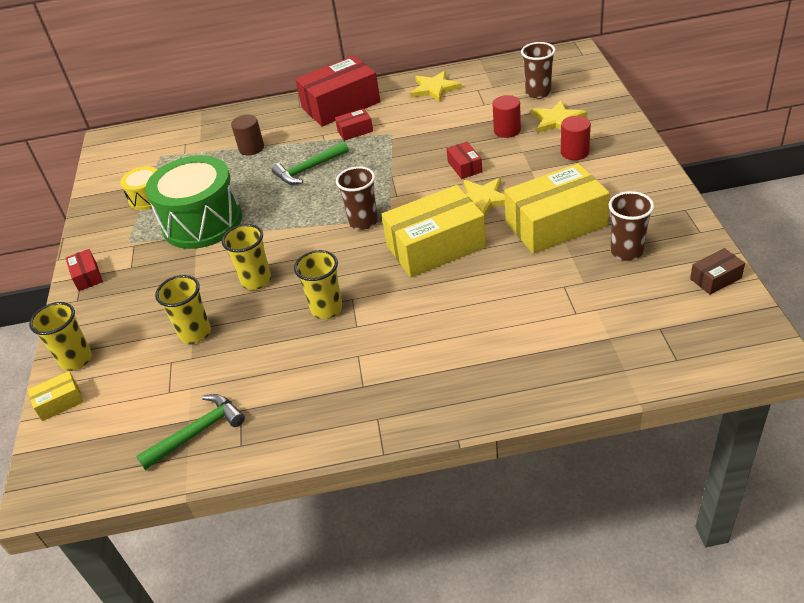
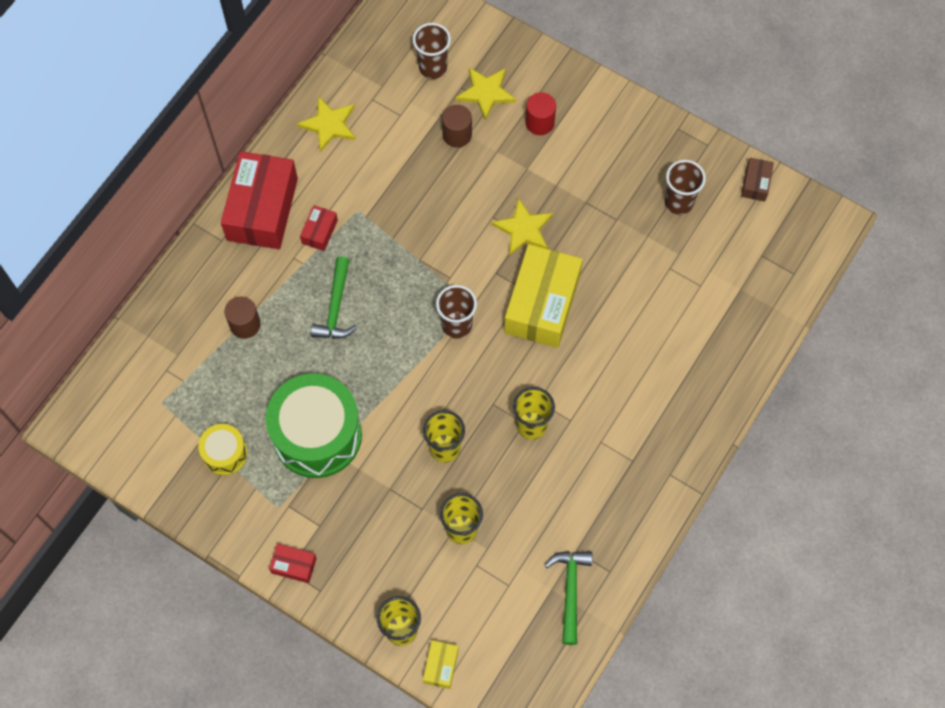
camera: 55 degrees left, 25 degrees up
red box [447,142,482,179] -> none
red cylinder [493,95,521,138] -> brown cylinder [442,105,472,148]
yellow box [504,163,610,254] -> none

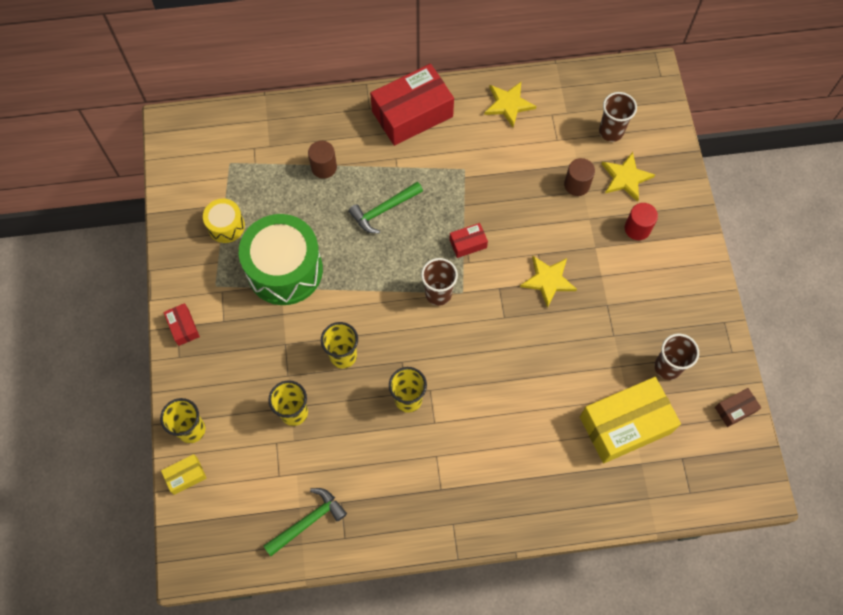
camera: 50 degrees right, 0 degrees up
red box [300,205,338,251] -> red box moved to [449,223,488,258]
yellow box [504,244,583,348] -> yellow box moved to [580,377,681,463]

